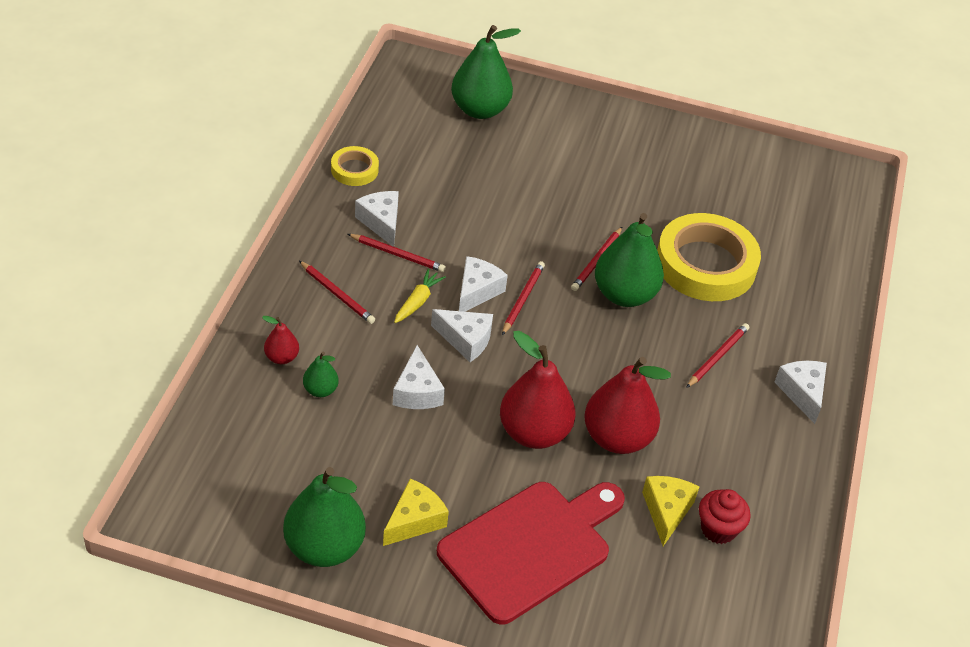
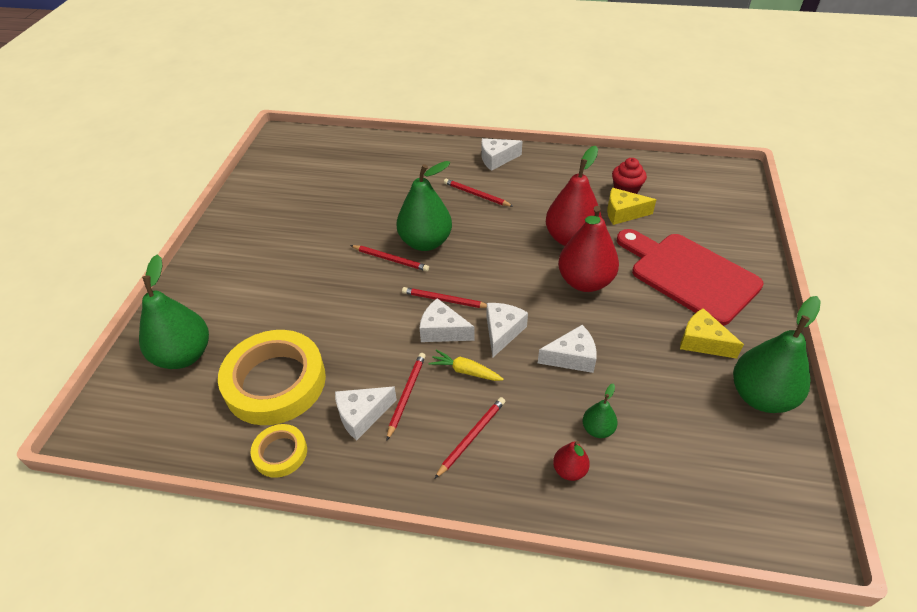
camera: 90 degrees left, 0 degrees up
yellow tape [657,213,761,301] -> yellow tape moved to [218,330,326,425]

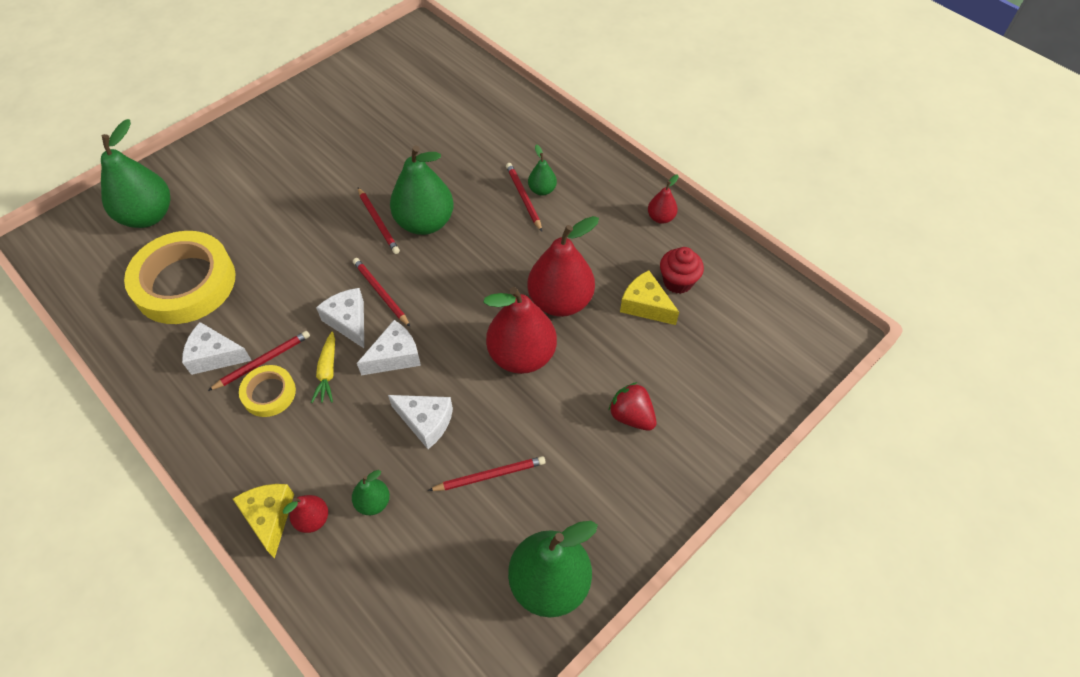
camera: 35 degrees right, 10 degrees up
yellow tape [251,424,307,478] -> yellow tape moved to [239,365,296,417]
yellow carrot [429,350,504,381] -> yellow carrot turned 150 degrees counterclockwise [311,332,335,403]
red pencil [434,397,505,479] -> red pencil moved to [428,456,546,491]
white cheese [481,138,522,171] -> none
red cutting board [617,229,764,326] -> red strawberry [608,382,656,431]
yellow cheese [680,308,744,359] -> yellow cheese moved to [233,484,294,559]
none -> green pear [528,144,557,196]
none -> red pear [648,175,679,224]

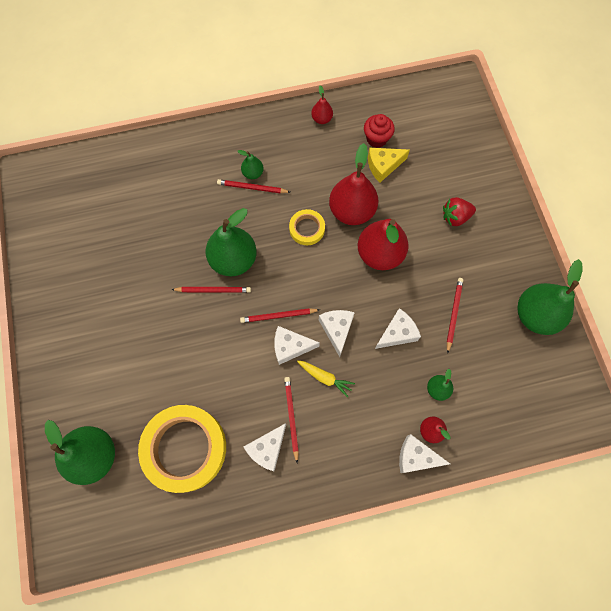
camera: 60 degrees left, 15 degrees up
yellow cheese [233,484,294,559] -> white cheese [399,434,450,473]
yellow tape [239,365,296,417] -> yellow tape moved to [289,209,325,245]

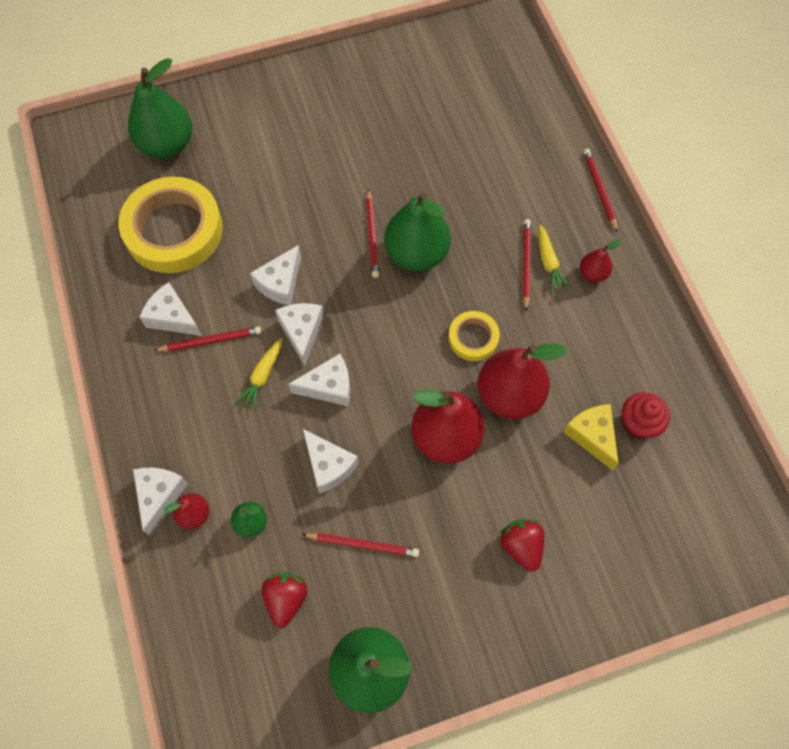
camera: 85 degrees right, 5 degrees down
green pear [238,150,264,179] -> yellow carrot [539,225,570,292]
red pencil [240,308,320,323] -> red pencil moved to [583,149,618,233]
red pear [311,85,333,124] -> red pear moved to [580,240,621,282]
none -> white cheese [250,245,301,305]
none -> red strawberry [262,572,307,628]

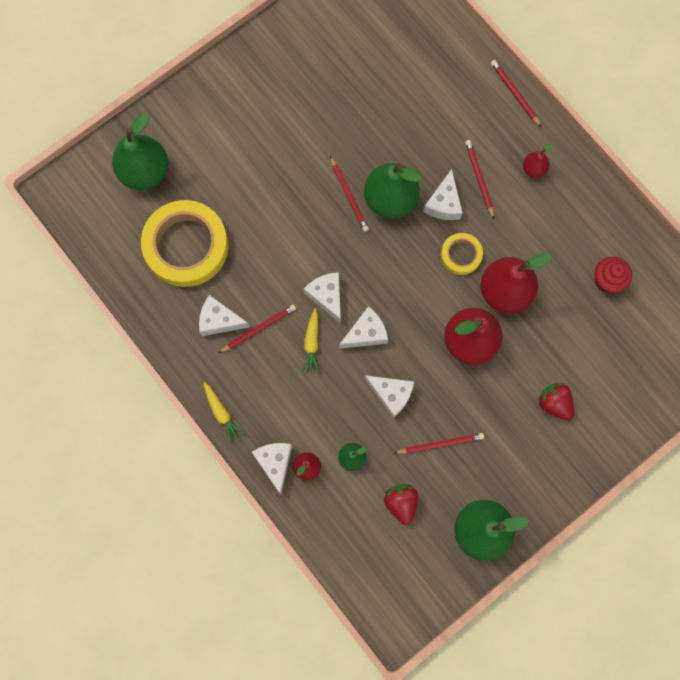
camera: 20 degrees left, 10 degrees up
white cheese [250,245,301,305] -> white cheese moved to [423,169,463,220]
yellow carrot [539,225,570,292] -> yellow carrot moved to [204,382,245,444]
yellow cheese [563,404,618,470] -> none

